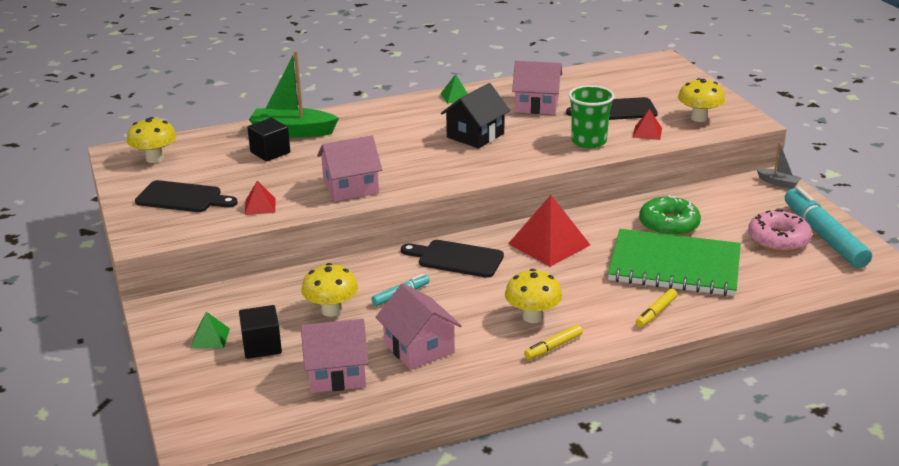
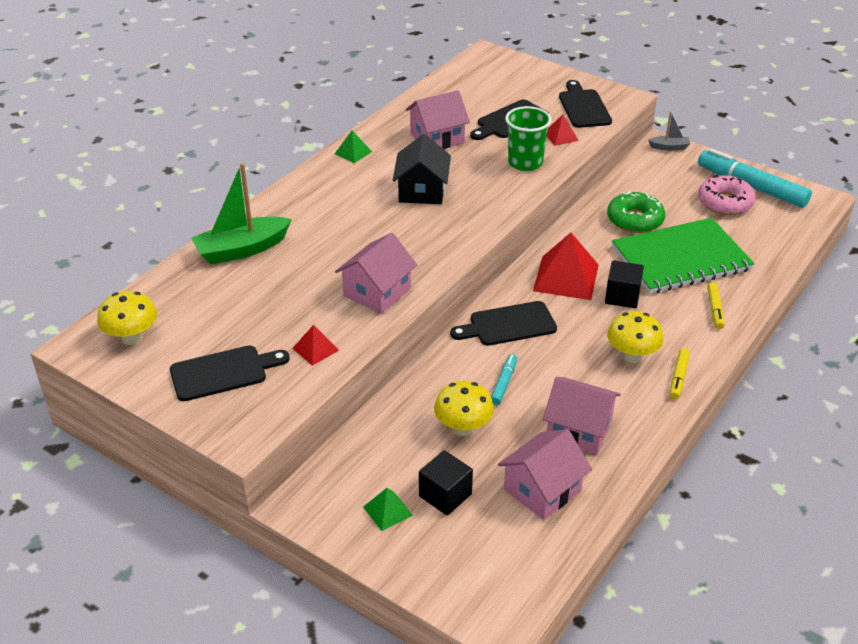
camera: 35 degrees left, 10 degrees up
black cube [247,118,290,162] -> black cube moved to [605,260,644,308]
yellow mushroom [678,78,725,122] -> black cutting board [559,80,612,128]

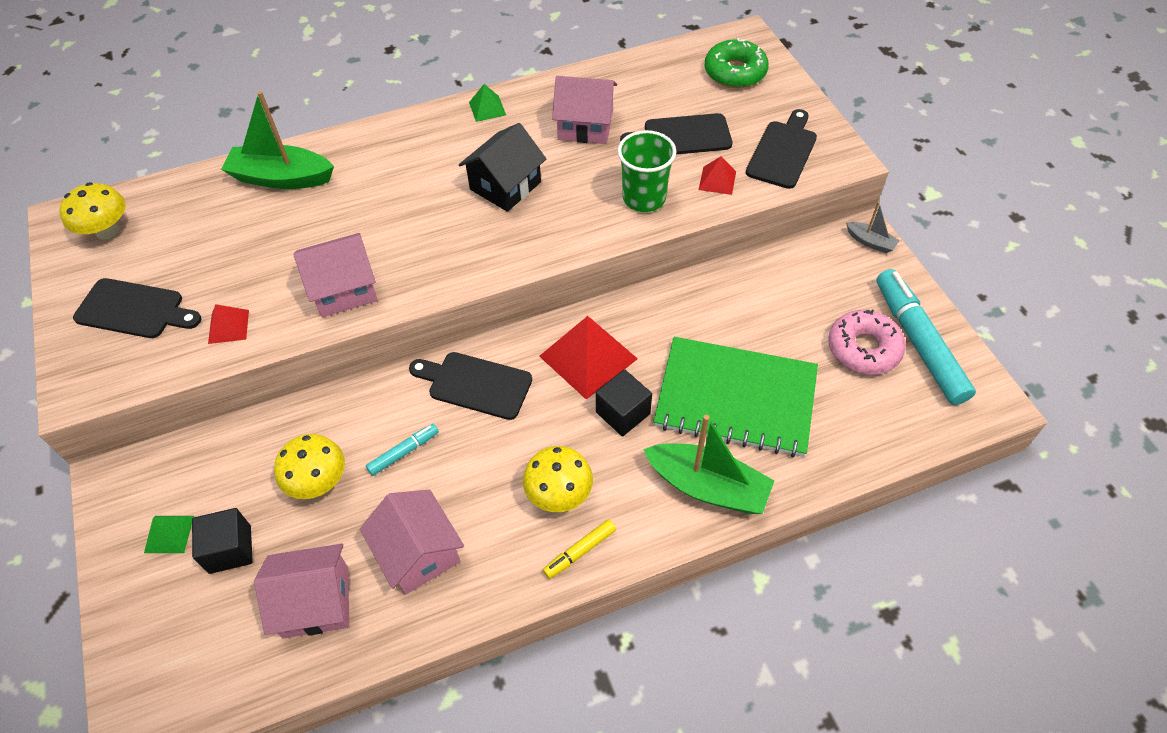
camera: 35 degrees right, 15 degrees up
green donut [607,191,665,233] -> green donut moved to [705,38,769,88]
yellow marker [707,282,724,329] -> green boat [643,415,774,514]

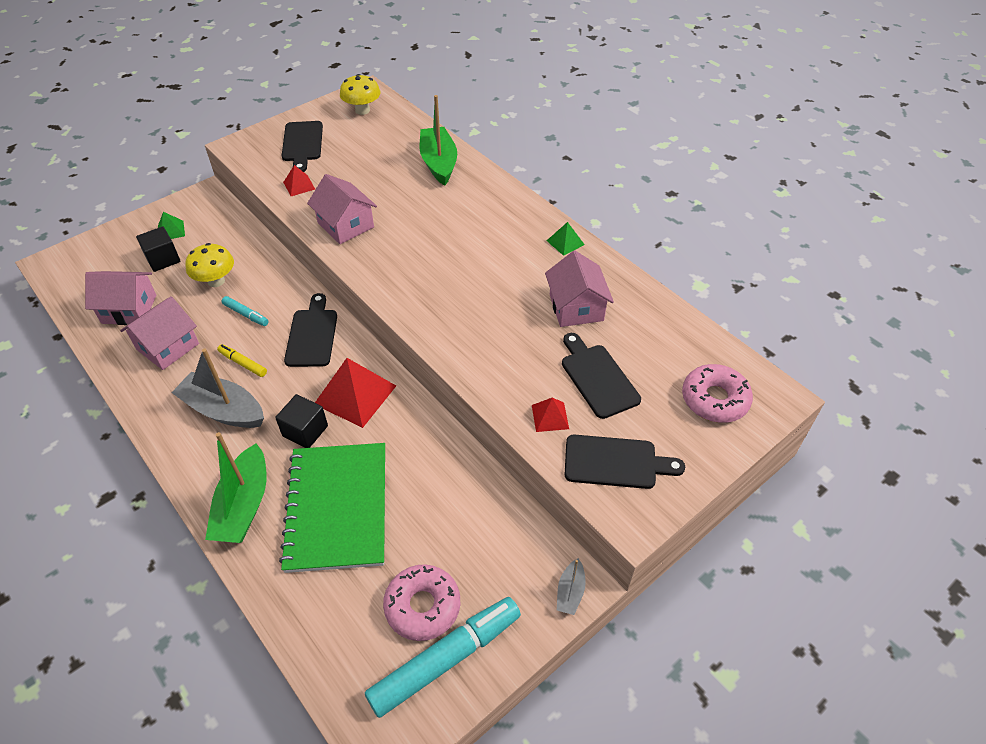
camera: 70 degrees right, 5 degrees down
pink house [254,544,349,639] -> pink house turned 60 degrees counterclockwise [85,271,156,325]
black house [459,123,546,212] -> none
yellow mushroom [523,446,593,512] -> grey boat [171,348,264,428]
yellow marker [543,519,616,579] -> yellow marker moved to [217,344,267,377]
green cup [617,130,677,212] -> none
green donut [705,38,769,88] -> pink donut [682,364,753,423]

